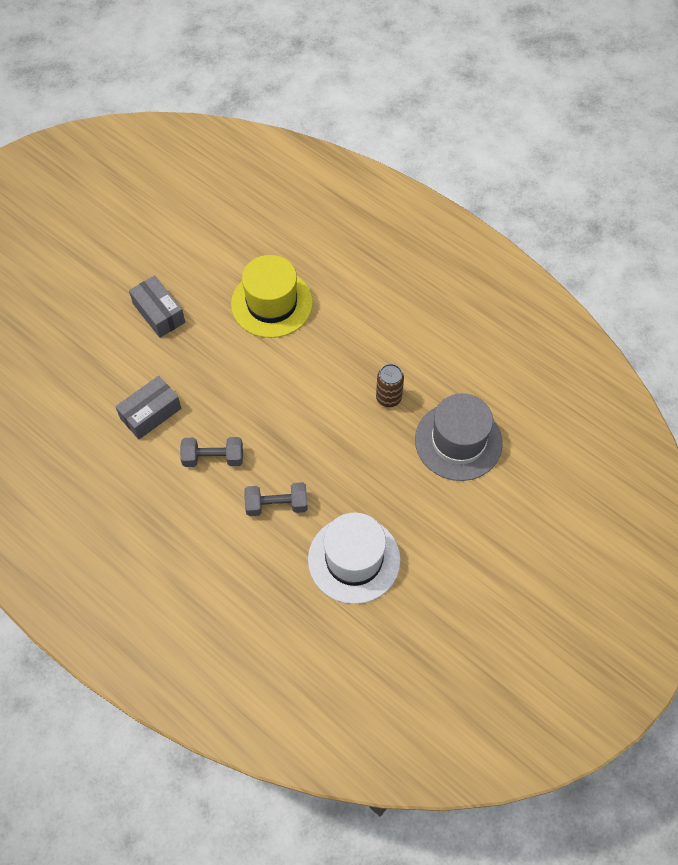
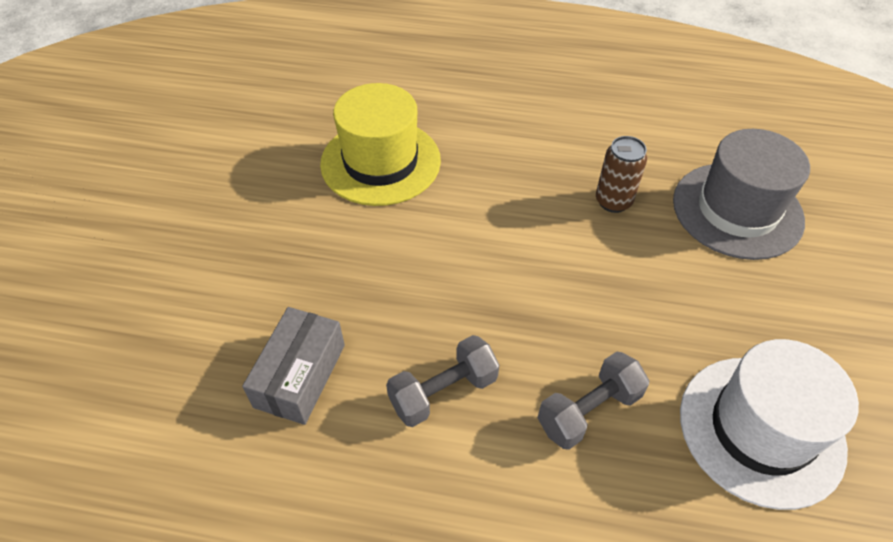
camera: 30 degrees left, 10 degrees down
grey box [129,275,185,338] -> none

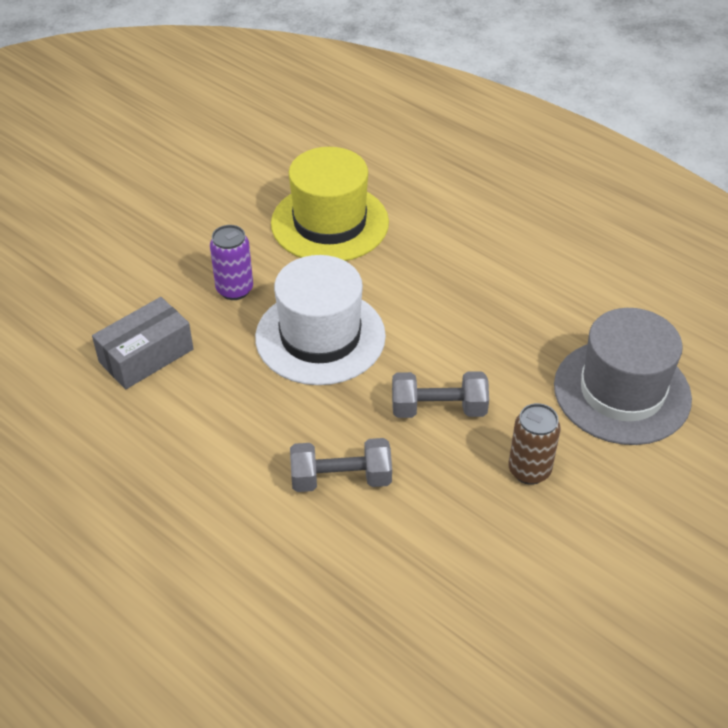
camera: 30 degrees right, 5 degrees down
grey dumbbell [386,335,499,427] -> grey dumbbell moved to [392,371,489,418]
brown can [596,136,647,213] -> brown can moved to [508,403,561,485]
white hat [680,339,859,510] -> white hat moved to [255,255,386,385]
none -> purple can [210,225,253,300]

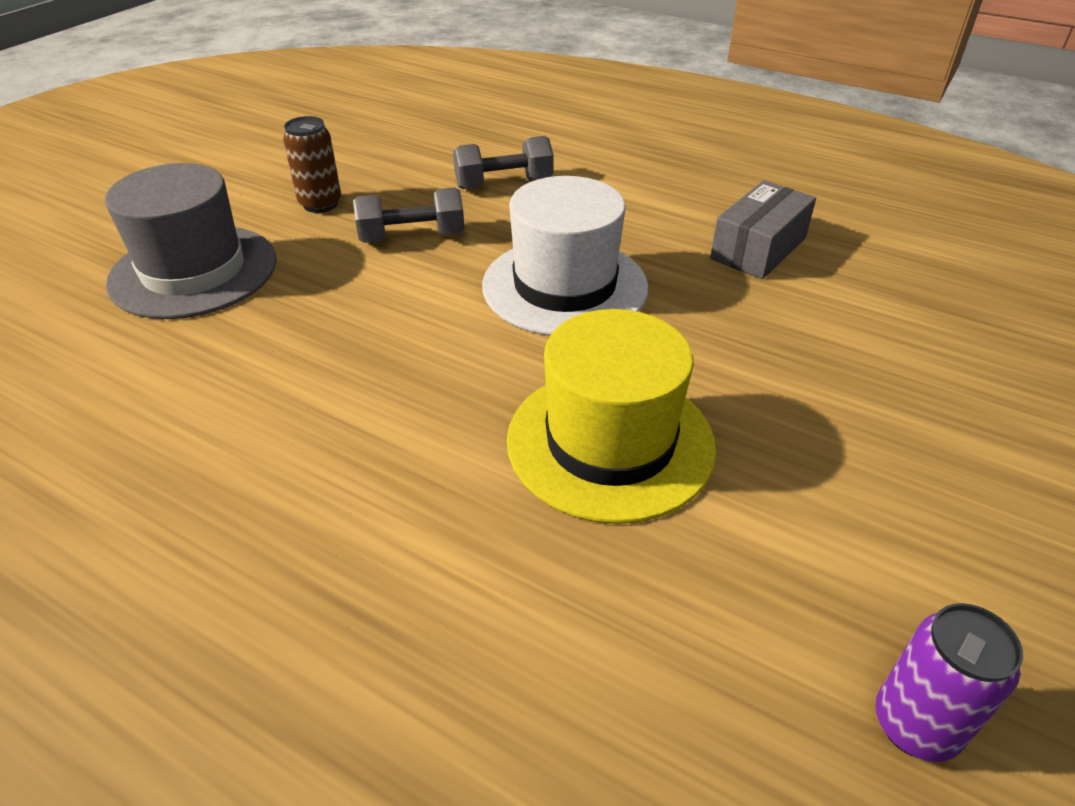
camera: 170 degrees right, 5 degrees down
purple can [210,225,253,300] -> purple can moved to [875,603,1023,762]

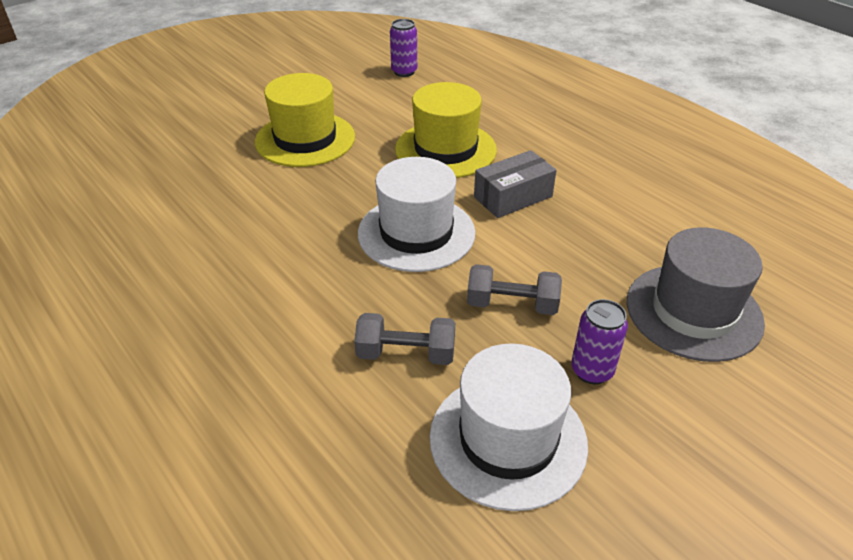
camera: 160 degrees left, 0 degrees up
brown can [283,116,341,213] -> purple can [571,299,628,384]
grey box [710,180,816,279] -> grey box moved to [474,150,556,218]
none -> yellow hat [255,73,355,167]
none -> white hat [429,343,588,511]

